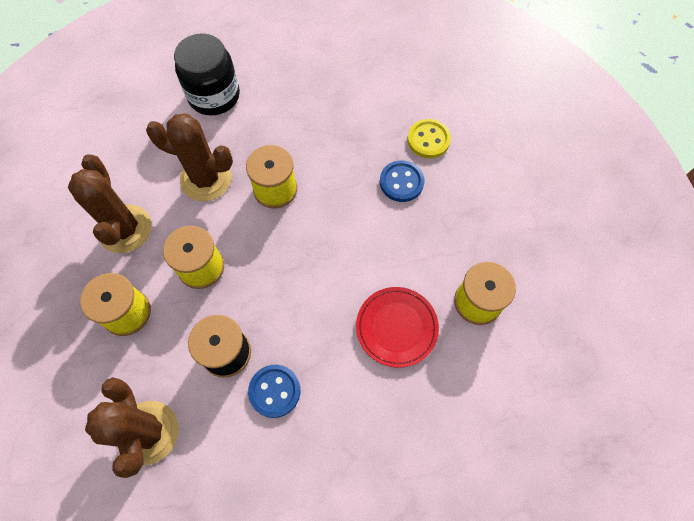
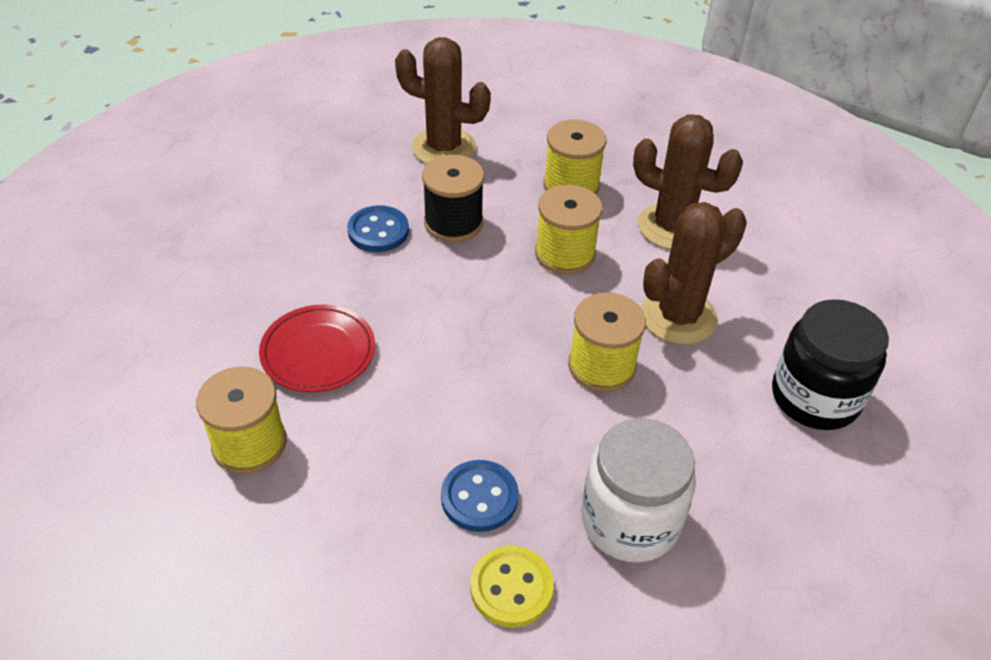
camera: 130 degrees right, 20 degrees down
none -> white jar [581,418,696,563]

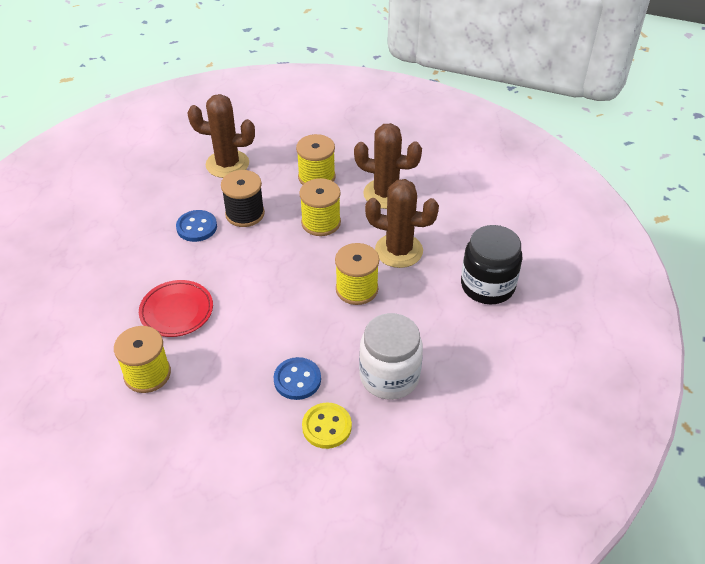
camera: 10 degrees left, 0 degrees up
brown cactus [641,202,747,344] -> brown cactus turned 60 degrees clockwise [365,179,439,268]

